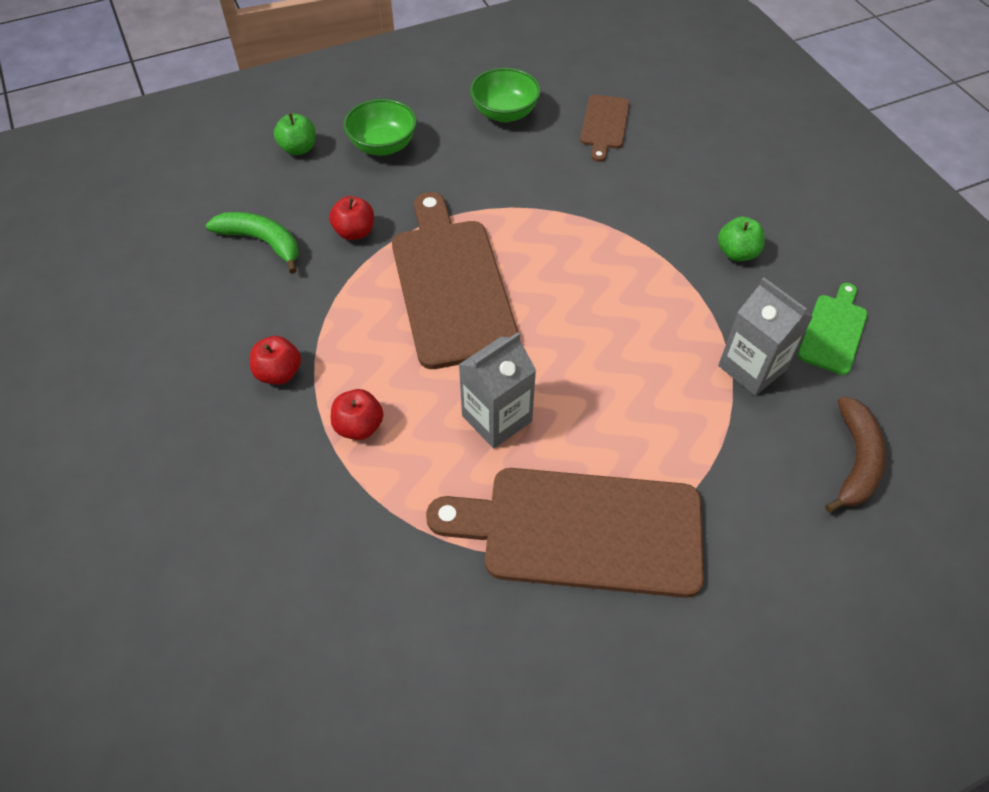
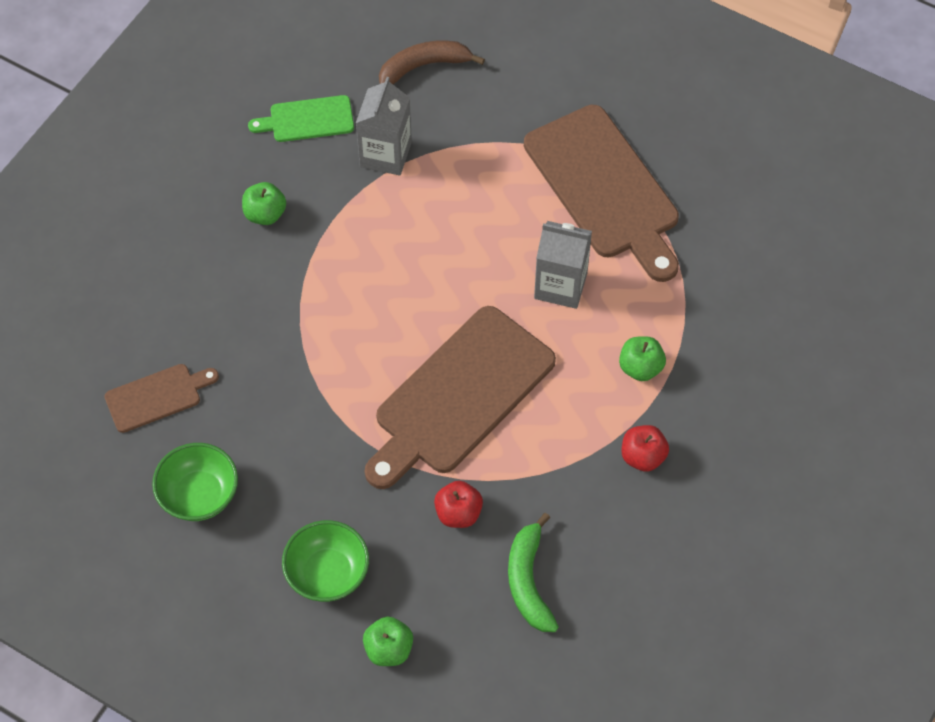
camera: 125 degrees left, 5 degrees up
red apple [331,389,383,440] -> green apple [619,336,666,381]

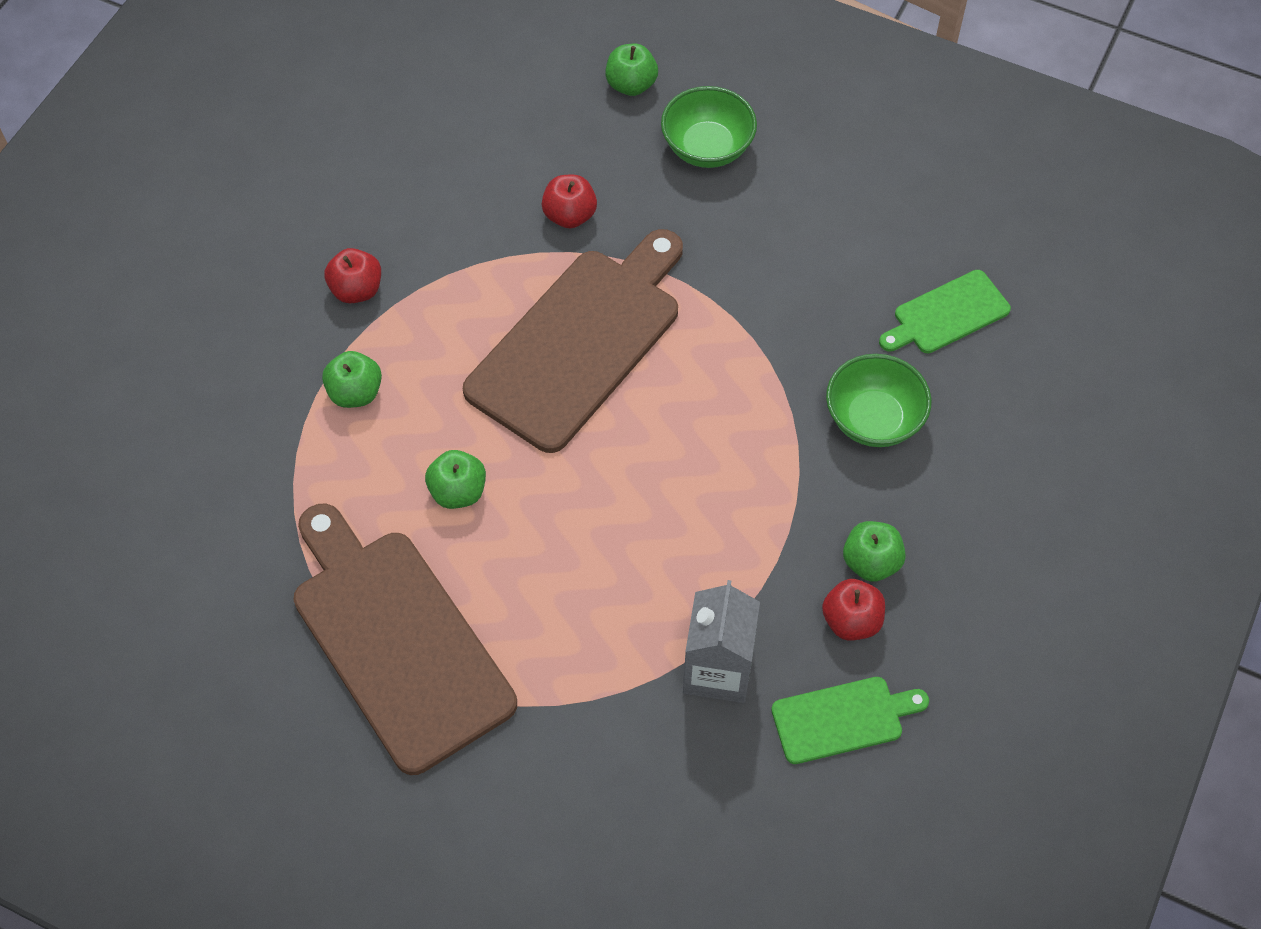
camera: 175 degrees right, 0 degrees up
brown cutting board [105,364,219,433] -> green cutting board [879,270,1011,353]
green bowl [152,443,238,521] -> green bowl moved to [826,354,932,447]
brown banana [379,41,485,84] -> none
green banana [508,513,559,632] -> none
grey carton [534,221,592,309] -> green apple [425,450,486,509]
none -> red apple [822,579,885,641]

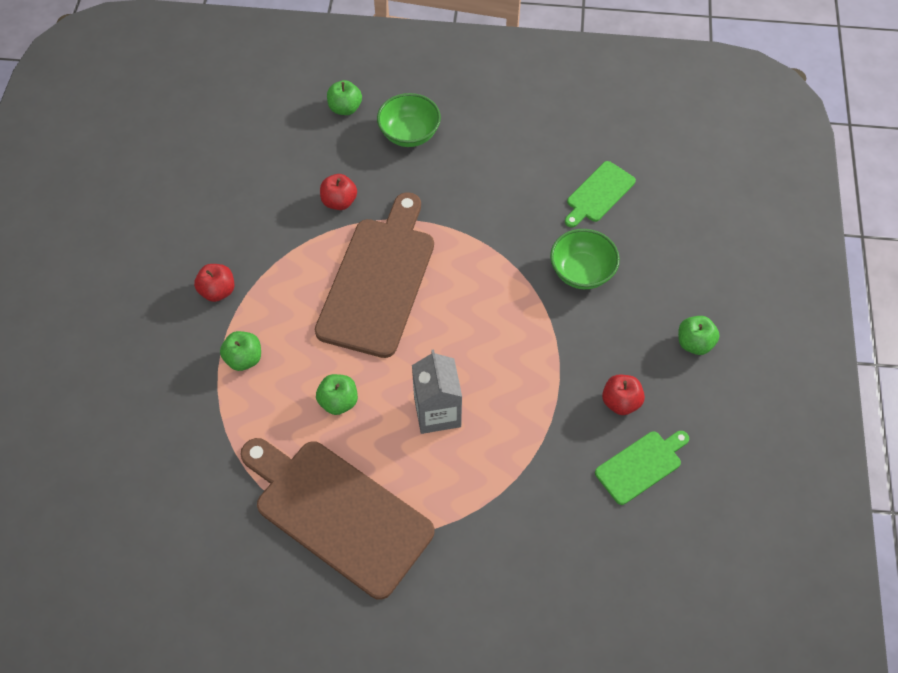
camera: 20 degrees left, 0 degrees up
grey carton [683,580,760,703] -> grey carton moved to [412,350,462,434]
green apple [843,521,906,582] -> green apple moved to [678,316,720,355]

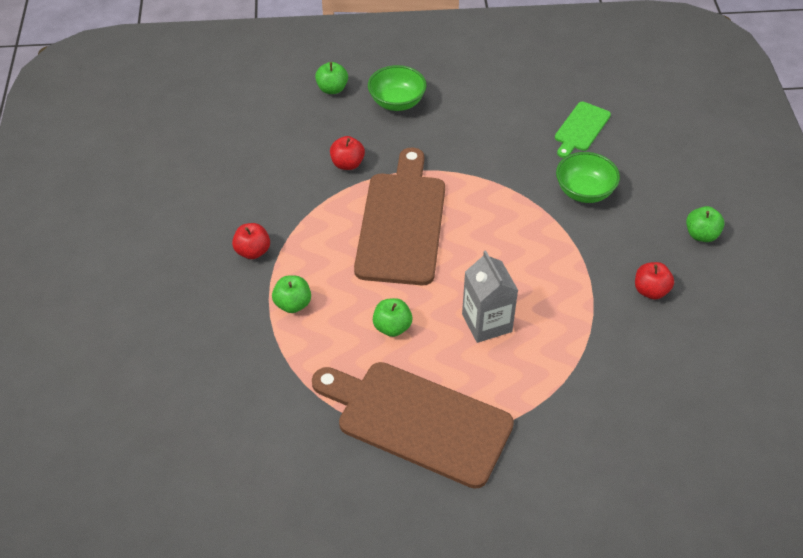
camera: 10 degrees left, 10 degrees down
green cutting board [595,431,689,505] -> none

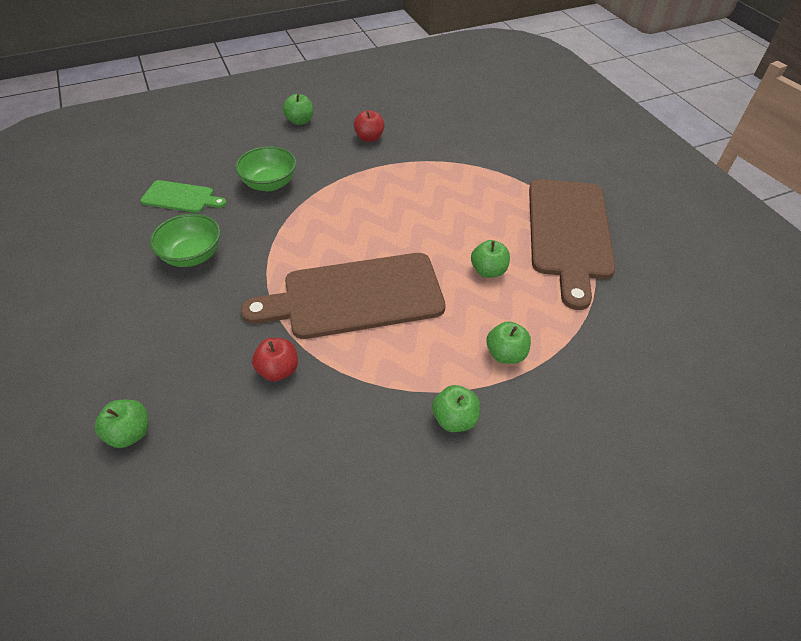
camera: 110 degrees left, 0 degrees up
red apple [232,223,270,259] -> green apple [432,385,480,432]
green bowl [368,65,427,111] -> green bowl moved to [150,213,220,267]
grey carton [462,250,518,343] -> none

